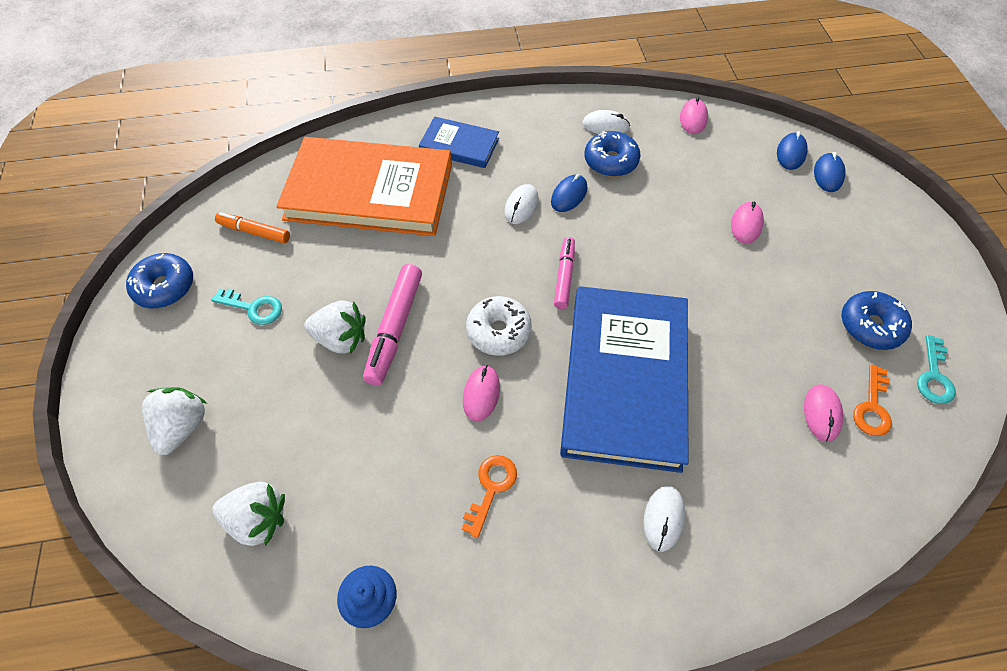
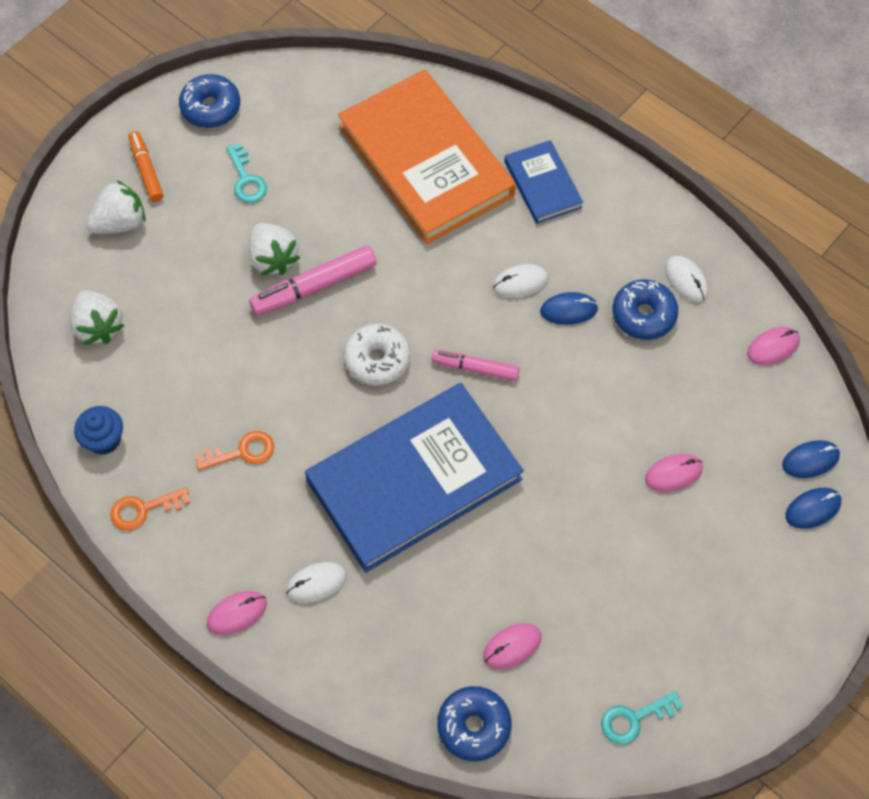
camera: 50 degrees right, 5 degrees up
orange marker [215,212,290,243] -> orange marker moved to [129,131,163,202]
pink mouse [463,365,500,421] -> pink mouse moved to [207,591,267,635]
pink marker [554,237,575,309] -> pink marker turned 135 degrees counterclockwise [432,350,519,381]
blue donut [842,291,912,350] -> blue donut moved to [437,686,512,762]
orange key [853,364,892,436] -> orange key moved to [110,487,190,530]

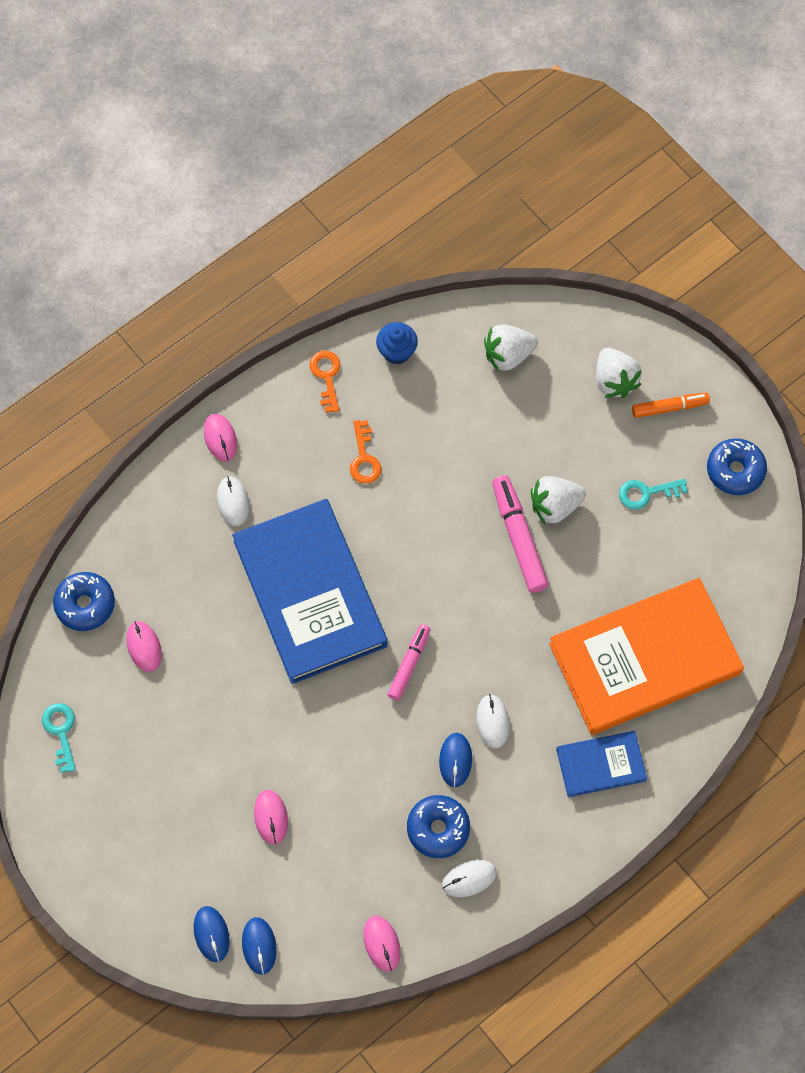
camera: 100 degrees right, 5 degrees up
white donut [344,324,410,386] -> none

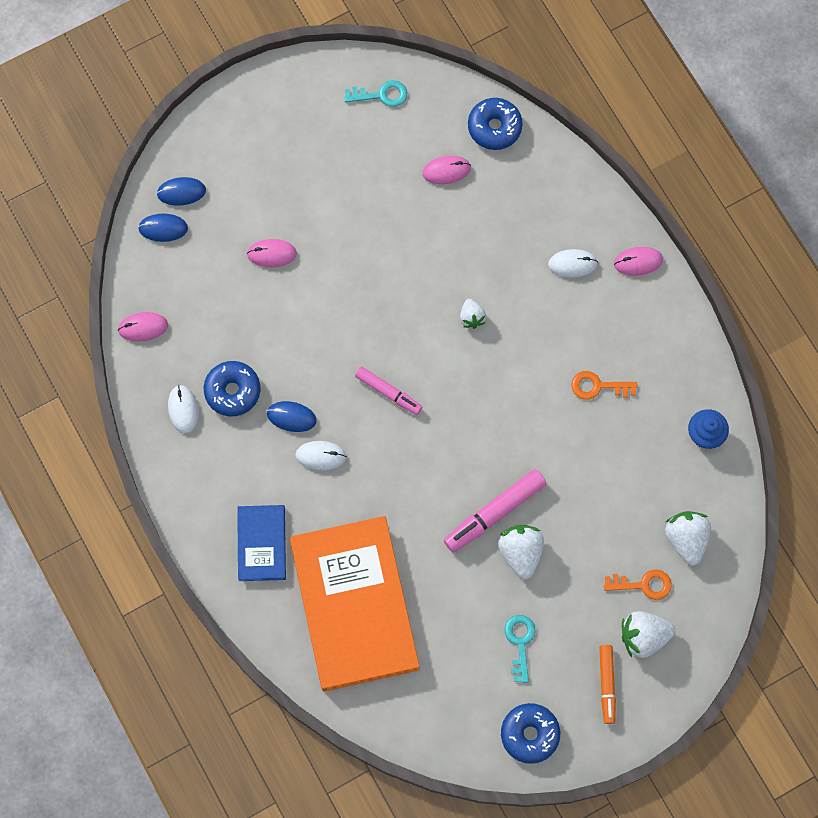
camera: 100 degrees right, 5 degrees up
blue book [232,499,387,684] -> white strawberry [460,298,486,329]
orange key [309,351,340,413] -> orange key moved to [604,569,672,600]
pink marker [492,475,549,593] -> pink marker turned 150 degrees clockwise [444,469,546,552]

